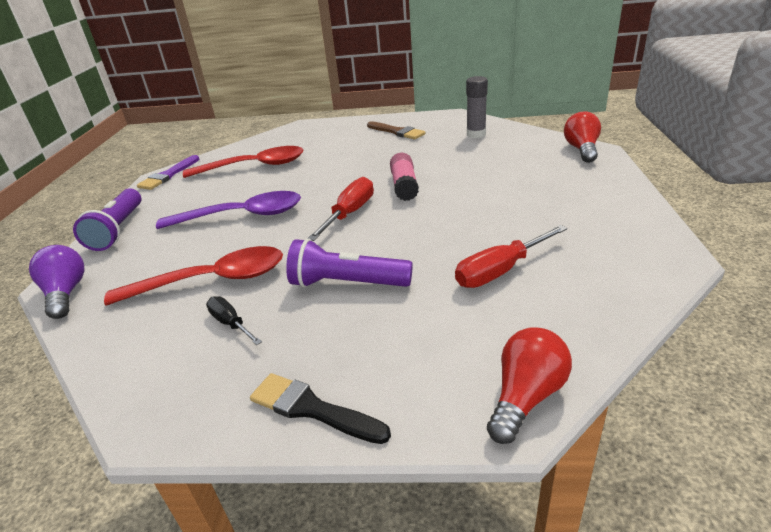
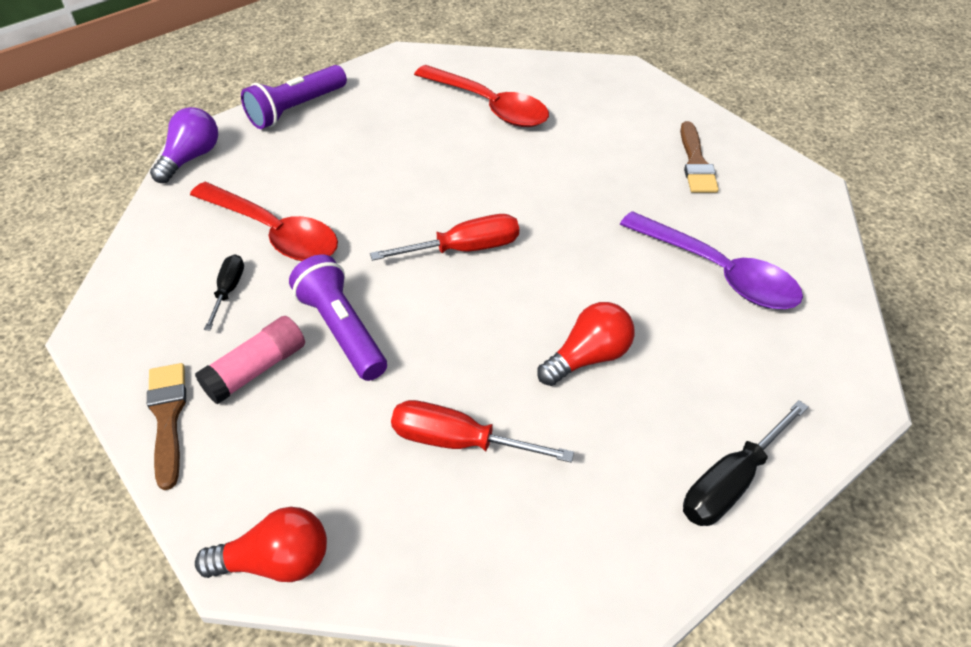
camera: 45 degrees right, 15 degrees up
purple brush [137,155,200,190] -> none
purple spoon [156,191,301,229] -> purple spoon moved to [620,211,803,309]
black brush [250,373,391,444] -> brown brush [147,363,186,490]
pink glue stick [390,153,419,201] -> pink glue stick moved to [195,316,305,404]
grey glue stick [466,76,488,138] -> none
red light bulb [564,111,601,163] -> red light bulb moved to [537,302,635,386]
none -> black screwdriver [683,400,809,526]

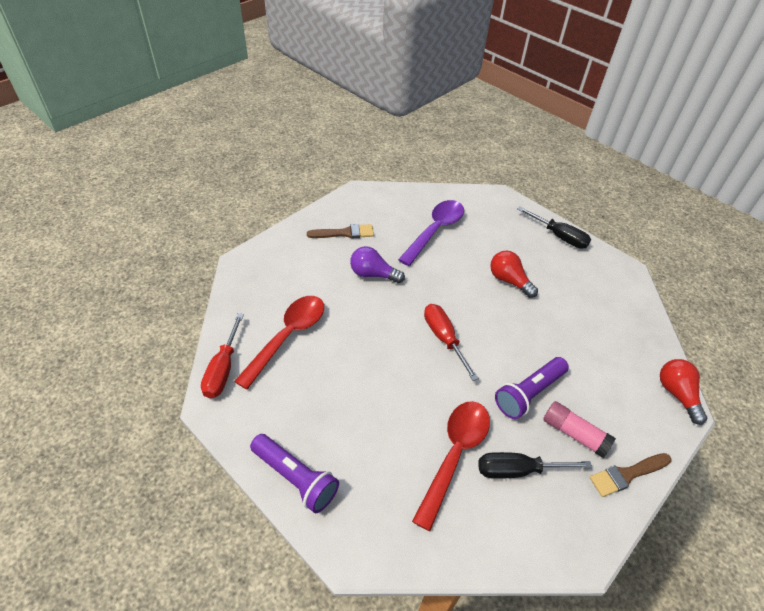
camera: 100 degrees left, 0 degrees up
purple light bulb [150,107,218,183] -> purple light bulb moved to [350,246,405,284]
black screwdriver [204,254,244,330] -> black screwdriver [478,452,592,479], size x1.63
red screwdriver [391,400,574,463] -> red screwdriver moved to [201,313,244,398]

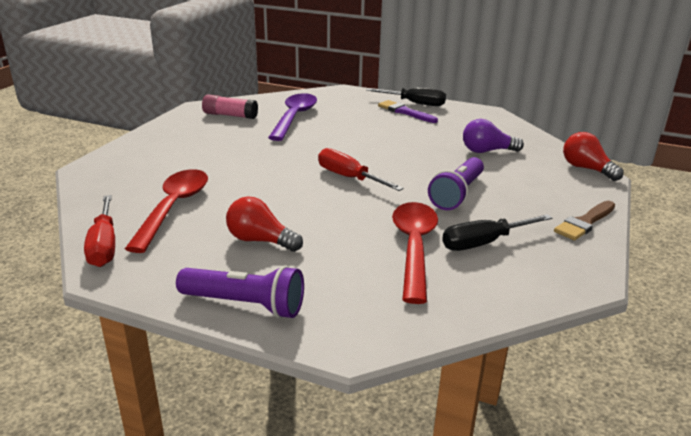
camera: 20 degrees left, 20 degrees down
brown brush [307,224,374,238] -> none
purple light bulb [350,246,405,284] -> purple light bulb moved to [463,119,524,153]
red light bulb [490,250,538,298] -> red light bulb moved to [226,196,303,252]
pink glue stick [543,401,616,458] -> pink glue stick moved to [202,94,258,119]
none -> purple brush [378,100,438,123]

